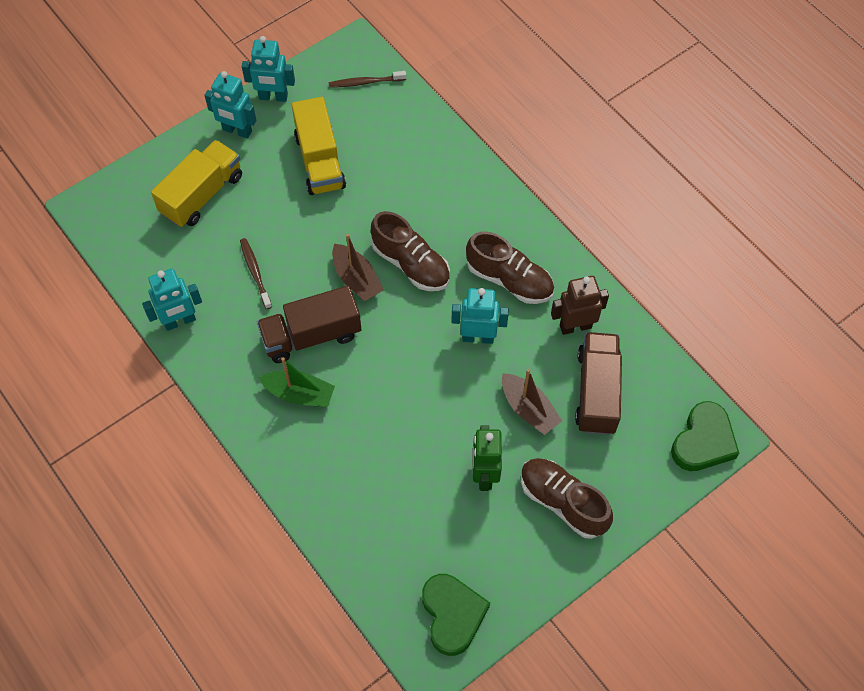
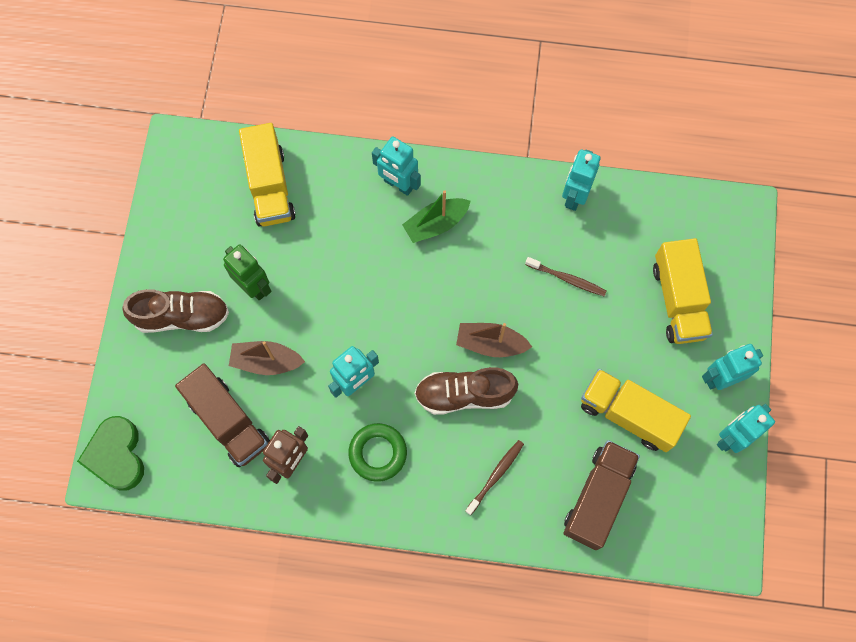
camera: 135 degrees right, 10 degrees up
brown truck [257,286,361,363] -> brown truck moved to [563,440,640,550]
brown toothbrush [329,71,406,88] -> brown toothbrush moved to [465,440,524,515]
green heart [422,574,490,656] -> none
brown shoe [466,231,554,304] -> green ring [348,423,407,482]
none -> yellow truck [239,123,296,227]
none -> turquoise robot [372,137,421,196]

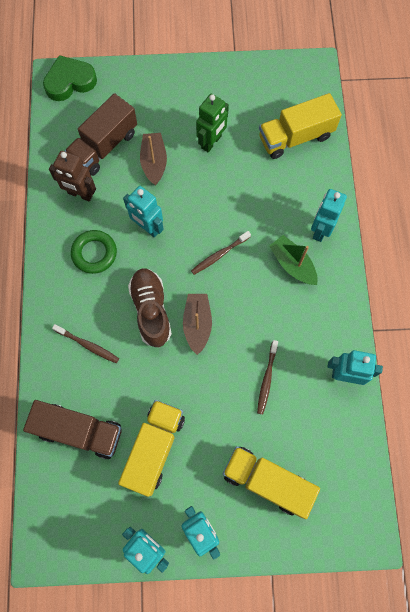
camera: 80 degrees right, 0 degrees up
brown shoe [122,289,229,333] -> none
yellow truck [653,238,713,344] -> yellow truck turned 45 degrees clockwise [223,446,320,519]
none -> brown toothbrush [191,231,251,275]

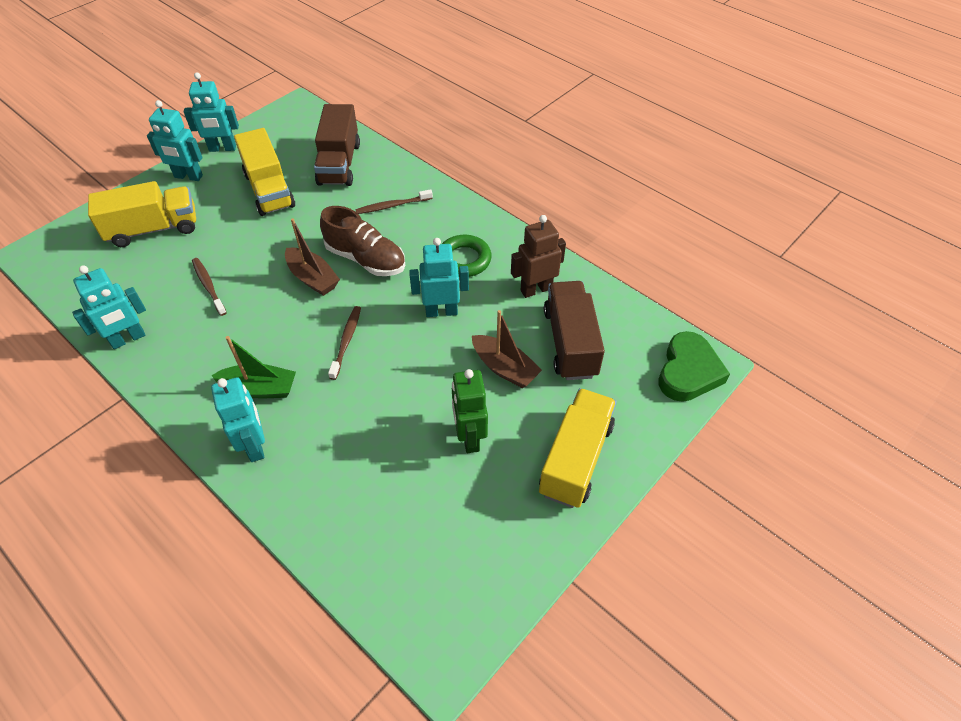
camera: 135 degrees right, 20 degrees down
brown truck [23,400,122,459] -> brown truck turned 60 degrees counterclockwise [314,104,360,186]
yellow truck [259,93,342,159] -> yellow truck moved to [539,388,617,508]

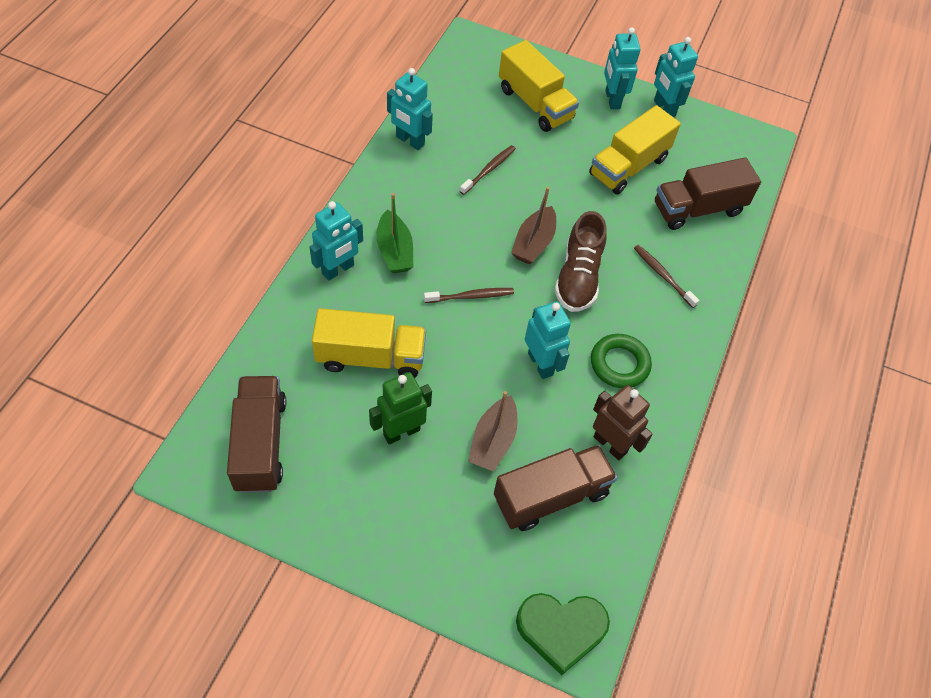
camera: 65 degrees right, 5 degrees up
yellow truck [539,388,617,508] -> yellow truck moved to [312,308,426,378]
none -> brown truck [227,376,286,493]

